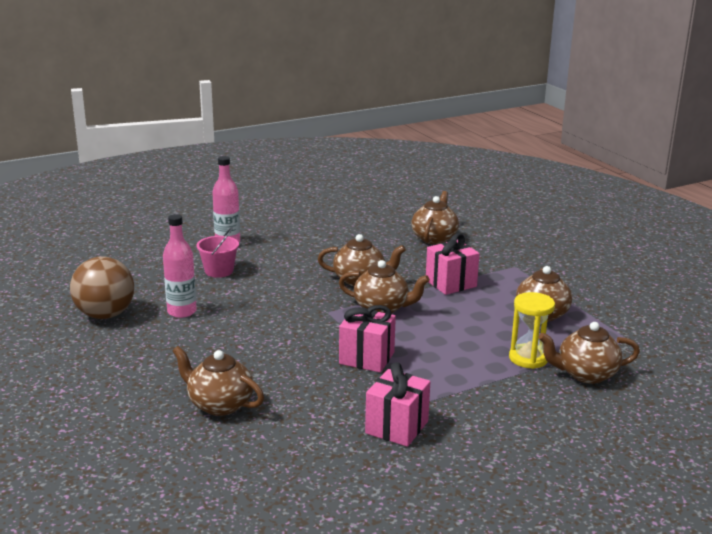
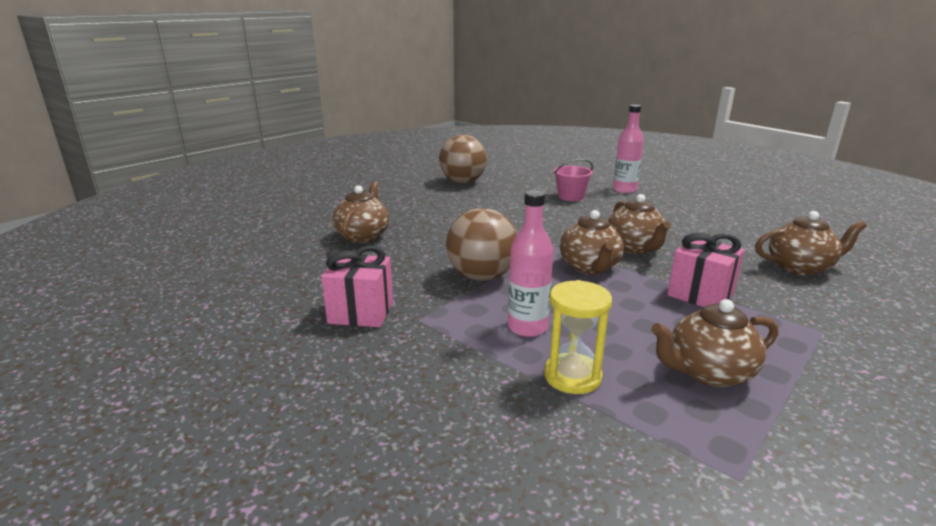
camera: 70 degrees right, 0 degrees up
pink bottle [163,214,197,318] -> pink bottle moved to [508,190,553,337]
pink gift [339,305,396,372] -> brown ball [446,208,517,281]
brown teapot [538,322,640,384] -> none

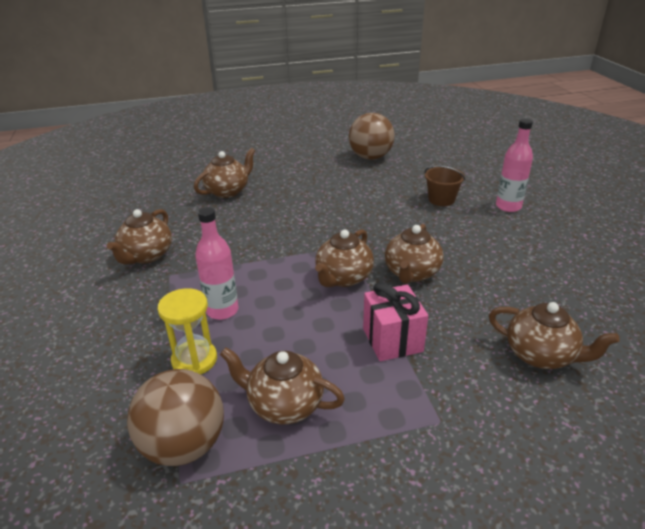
camera: 35 degrees right, 10 degrees up
pink gift [321,245,393,327] -> brown teapot [107,209,172,265]
brown ball [446,208,517,281] -> brown ball moved to [127,369,224,466]
pink bucket [554,159,593,201] -> brown bucket [424,166,465,206]

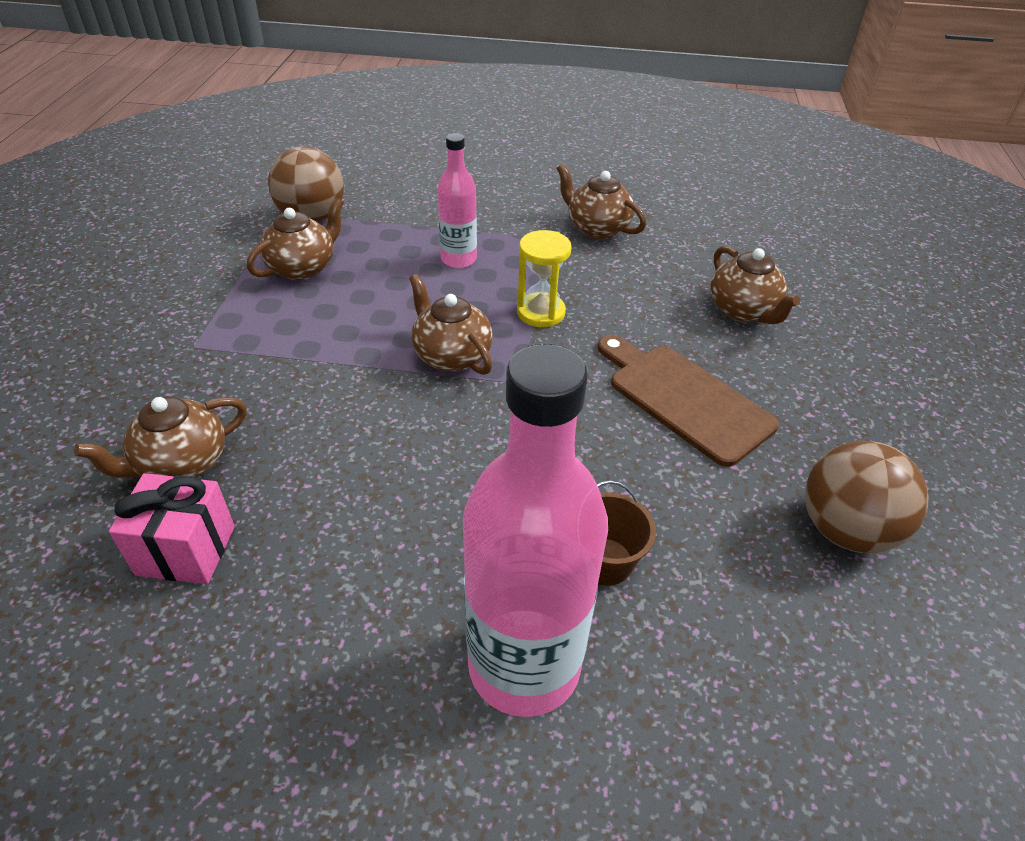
camera: 110 degrees right, 10 degrees up
yellow hourglass [158,288,217,374] -> yellow hourglass moved to [517,230,572,327]
pink gift [363,282,428,361] -> pink gift moved to [109,473,235,584]
brown teapot [385,224,444,284] -> none
pink bottle [496,119,533,212] -> pink bottle [463,344,608,717], size x1.90
none -> brown cutting board [598,335,779,467]

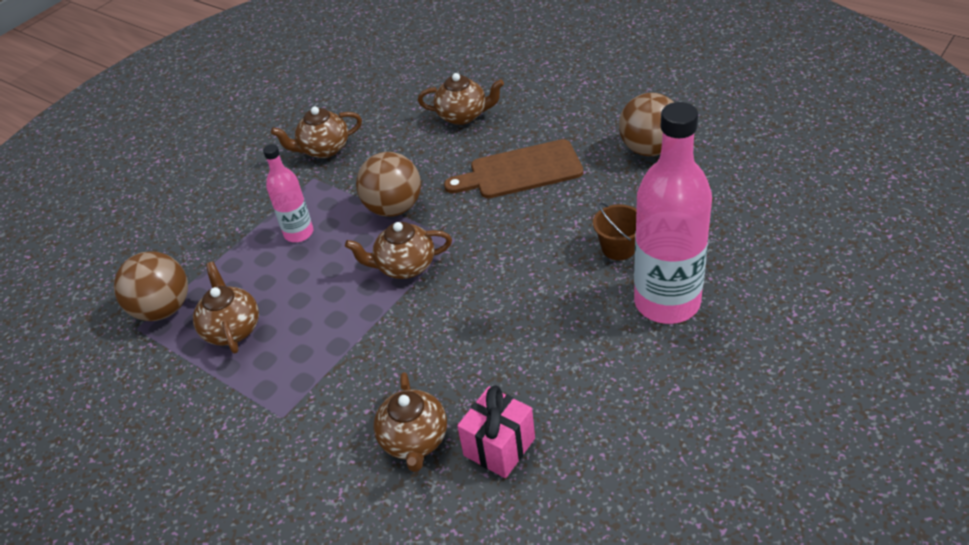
camera: 55 degrees left, 0 degrees up
yellow hourglass [517,230,572,327] -> brown ball [356,152,421,217]

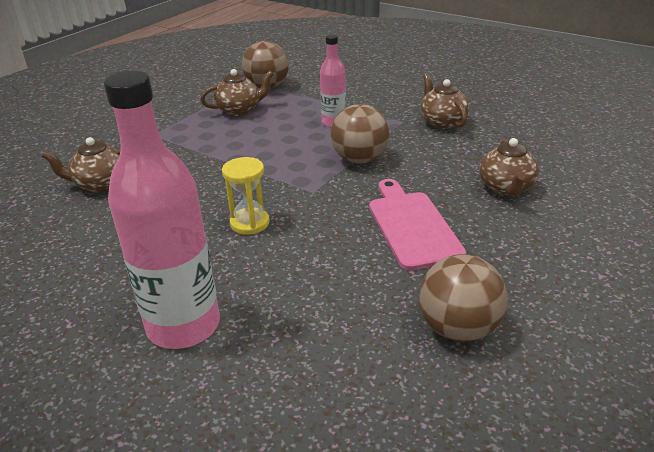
camera: 85 degrees right, 10 degrees down
brown teapot [345,222,452,279] -> none
brown cutting board [444,139,583,198] -> pink cutting board [369,179,466,271]
pink gift [457,386,535,478] -> none
brown bucket [593,203,637,260] -> none
none -> yellow hourglass [222,157,270,235]

